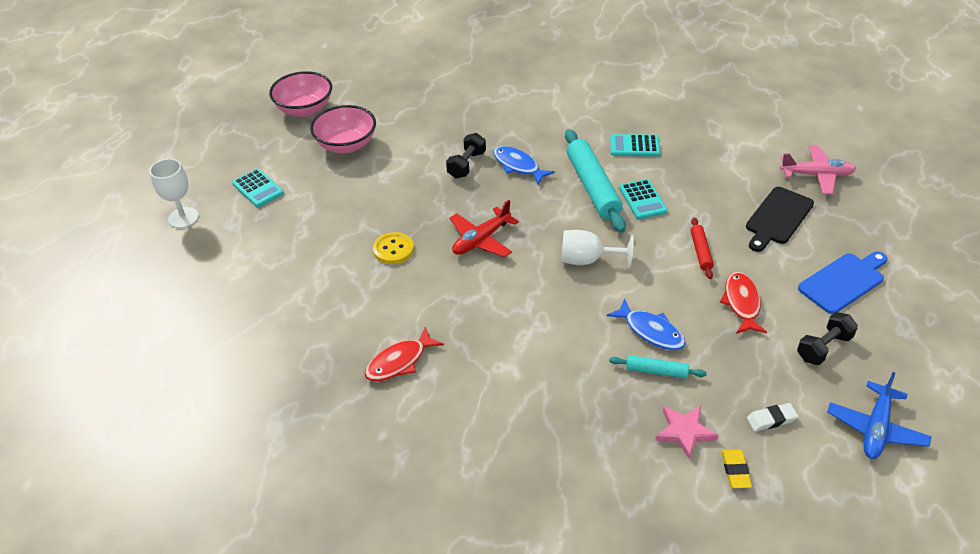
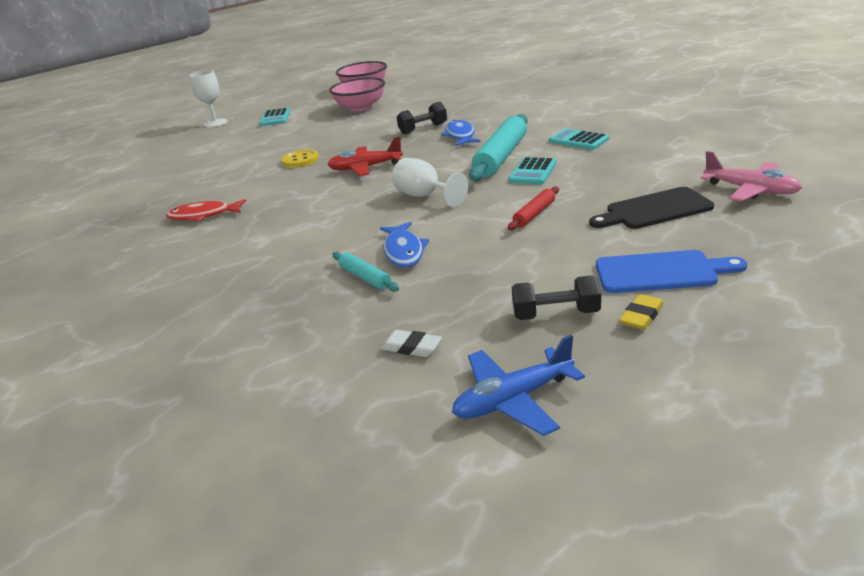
camera: 40 degrees right, 15 degrees down
pink star [655,406,719,459] -> none
red fish [720,272,767,334] -> none
yellow eraser [722,449,752,488] -> yellow eraser moved to [619,294,664,330]

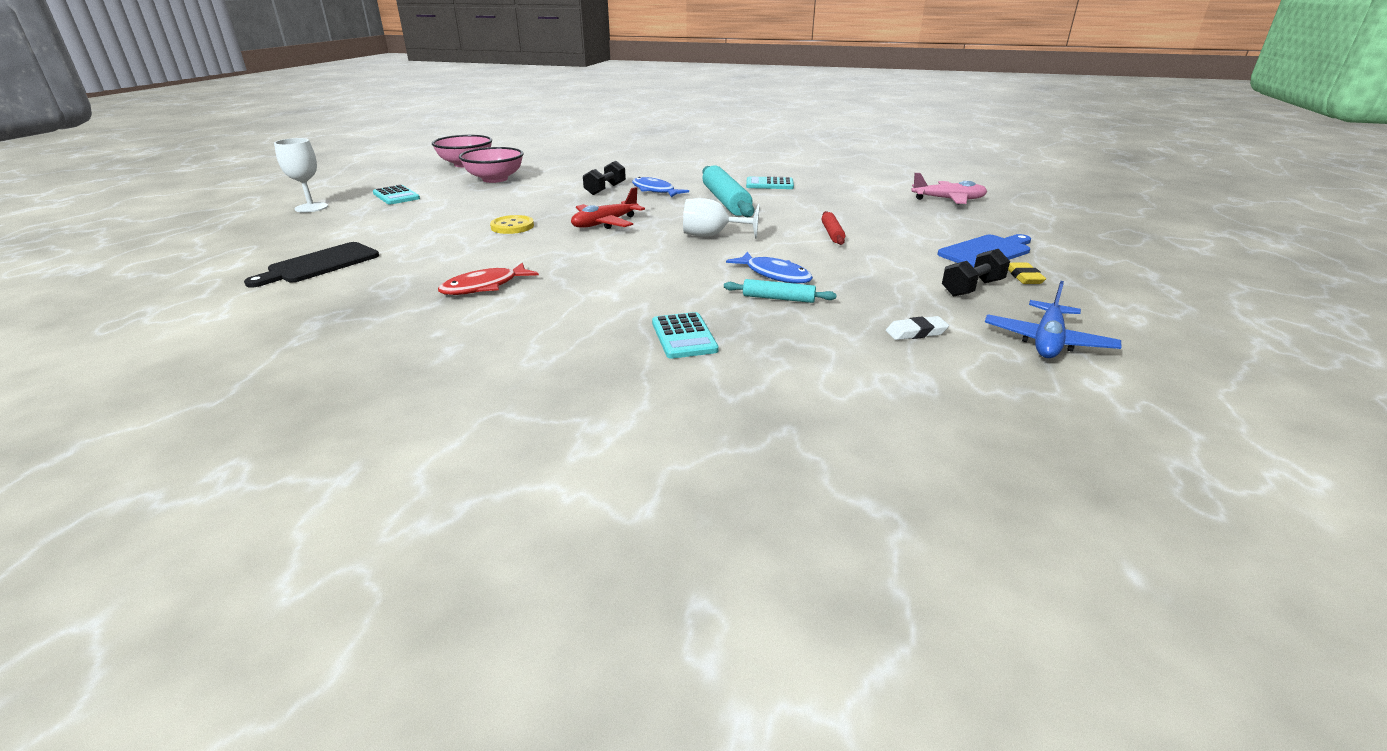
camera: 40 degrees left, 0 degrees up
turquoise calculator [509,157,556,184] -> turquoise calculator moved to [652,312,719,359]
black cutting board [589,187,714,229] -> black cutting board moved to [244,242,379,288]

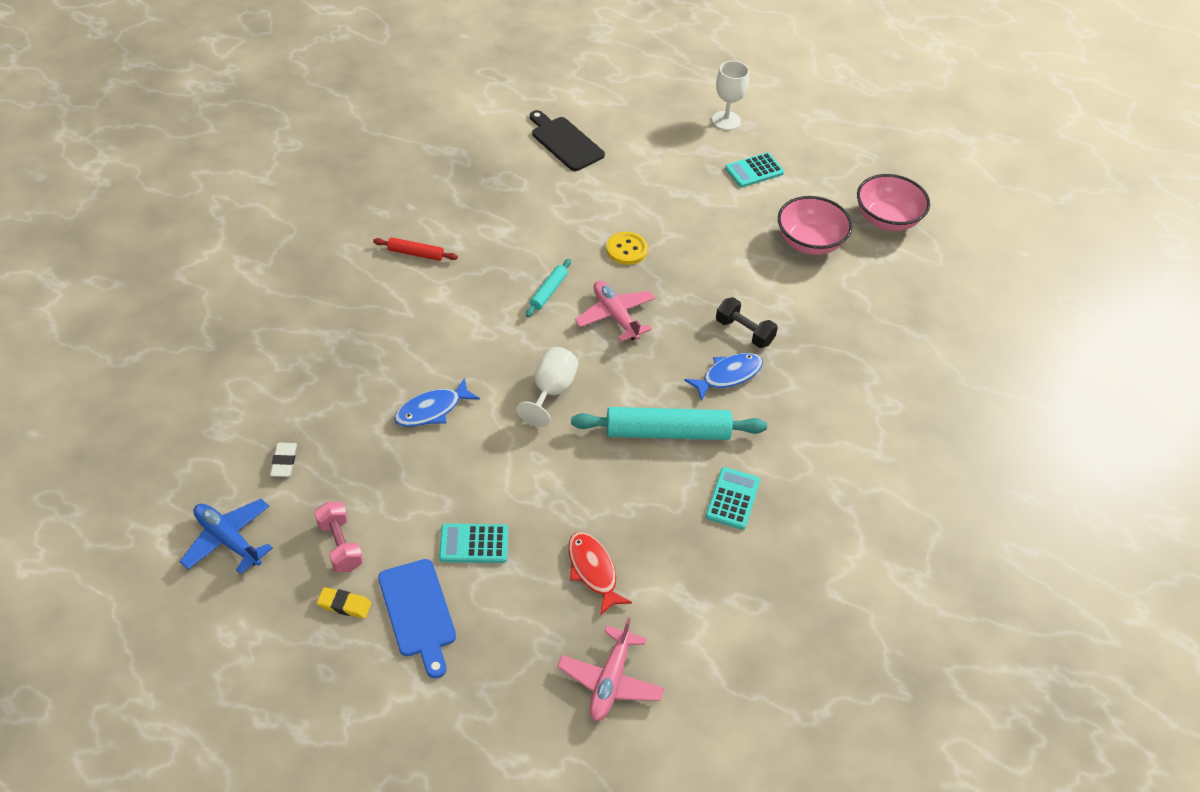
camera: 100 degrees right, 20 degrees up
red fish [438,263,539,295] -> red fish moved to [568,532,632,616]
red plane [571,187,645,229] -> pink plane [575,281,655,342]
turquoise calculator [652,312,719,359] -> turquoise calculator moved to [439,523,508,563]
turquoise rolling pin [724,279,837,303] -> turquoise rolling pin moved to [526,259,571,317]
red rolling pin [822,211,845,245] -> red rolling pin moved to [373,237,458,261]
black dumbbell [942,249,1010,297] -> pink dumbbell [315,502,363,572]

